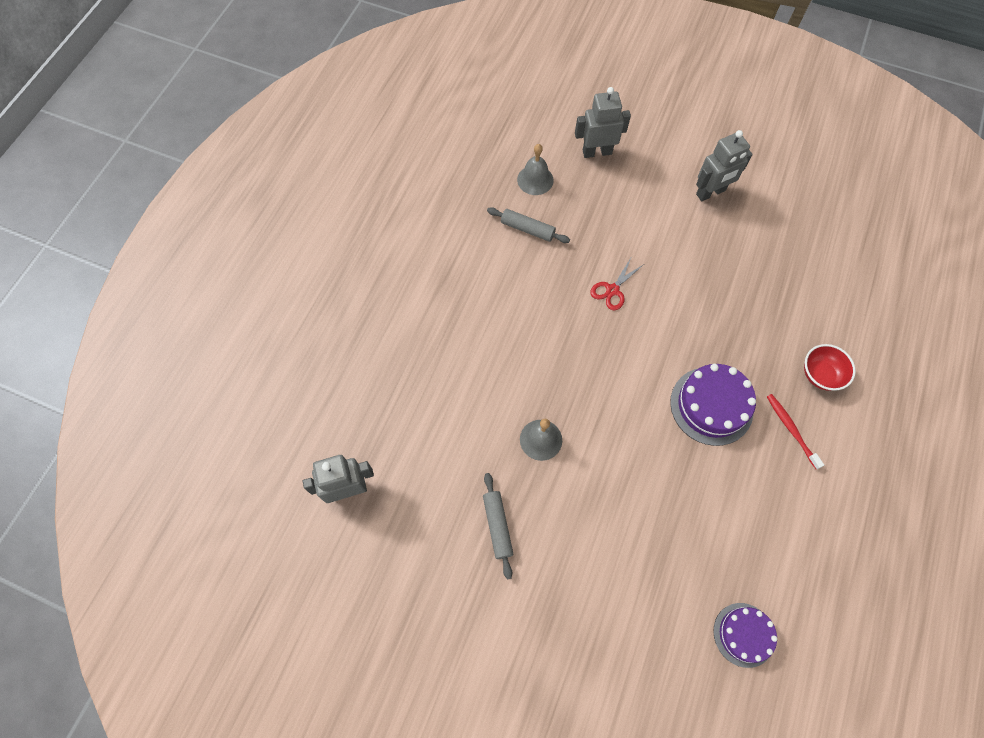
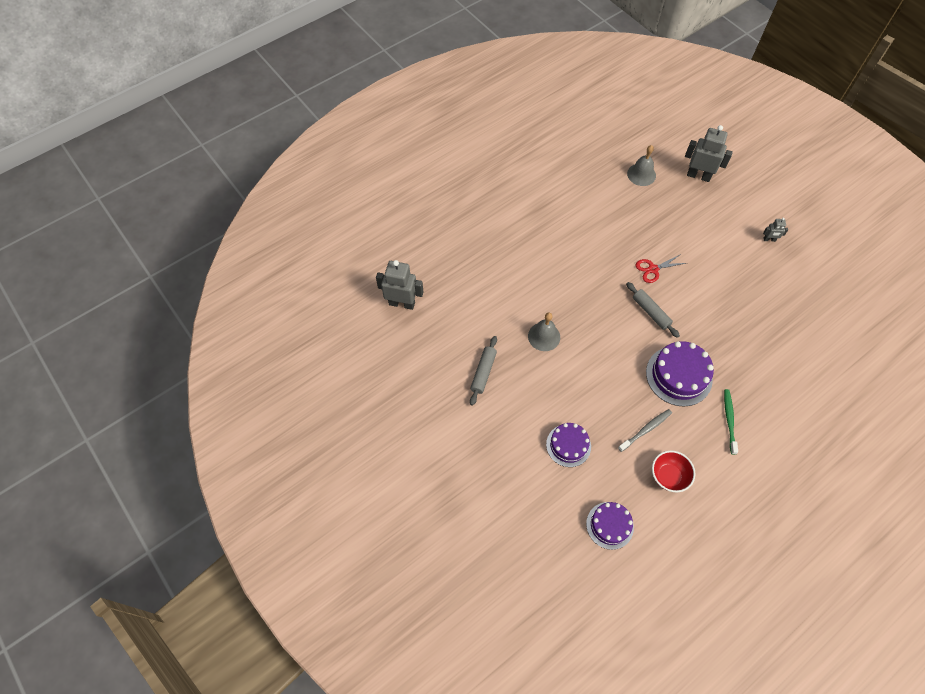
camera: 30 degrees right, 5 degrees down
grey rolling pin [487,207,570,243] -> grey rolling pin moved to [626,282,680,338]
grey robot [696,130,753,201] -> grey robot [763,218,788,242], size x0.49
red toothbrush [767,394,824,469] -> green toothbrush [724,389,738,455]
red bowl [804,344,856,391] -> red bowl moved to [652,450,695,492]
none -> purple cake [546,423,591,467]
none -> grey toothbrush [618,409,672,452]

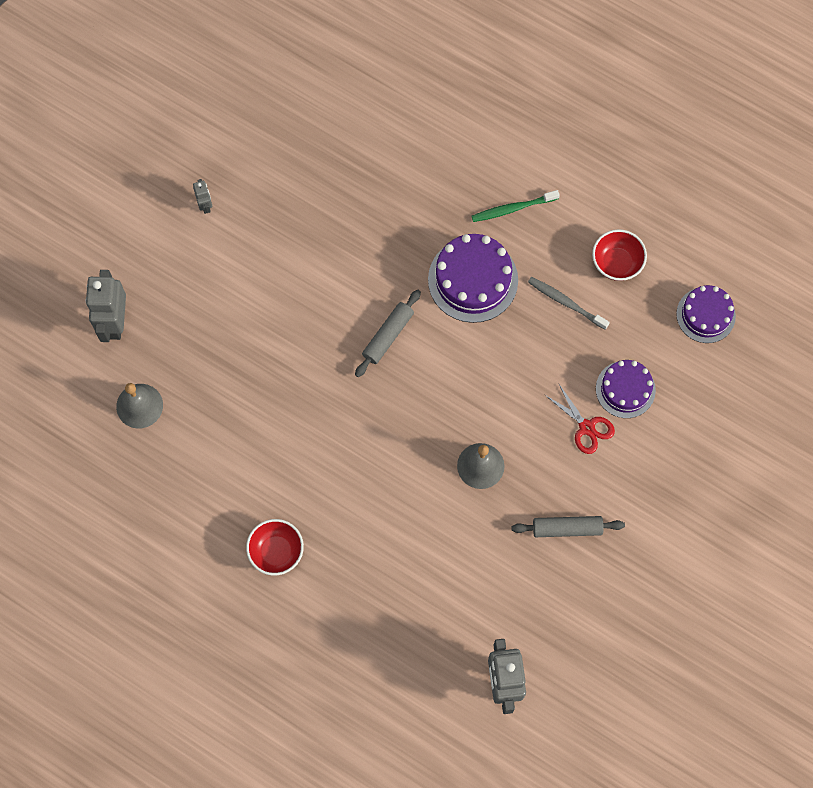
camera: 110 degrees left, 10 degrees up
red scissors [636,254,686,283] -> red scissors moved to [545,384,615,454]
none -> red bowl [246,519,304,576]

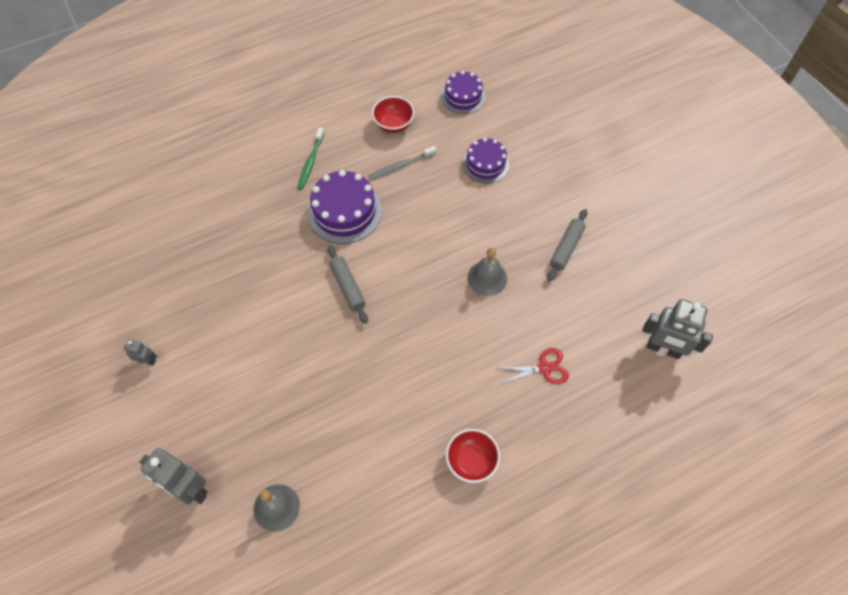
camera: 60 degrees left, 10 degrees down
red scissors [545,384,615,454] -> red scissors moved to [498,348,569,384]

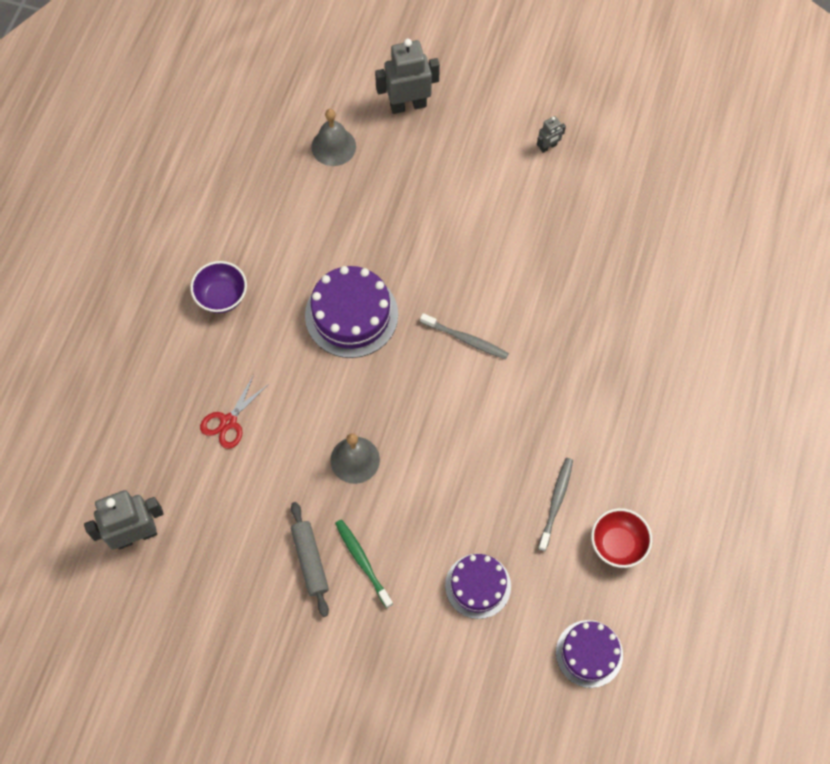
camera: 135 degrees right, 5 degrees up
green toothbrush [297,127,325,190] -> green toothbrush moved to [335,519,393,608]
purple cake [307,170,382,244] -> purple cake moved to [305,266,398,358]
grey rolling pin [327,245,368,324] -> grey toothbrush [420,313,509,359]
red bowl [446,429,500,483] -> purple bowl [190,261,247,313]

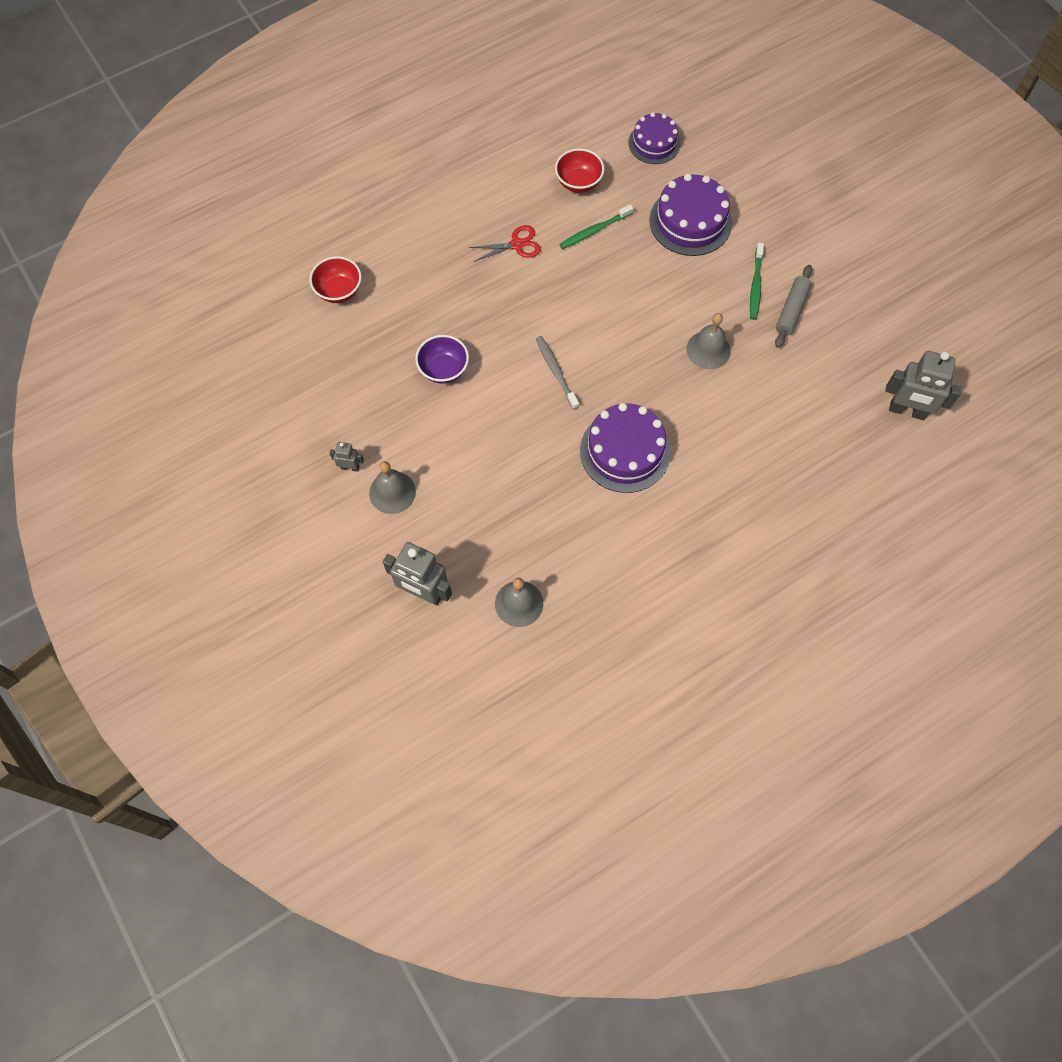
camera: 140 degrees left, 0 degrees up
purple bowl [190,261,247,313] -> purple bowl moved to [415,335,469,384]
red scissors [200,375,269,449] -> red scissors moved to [469,225,541,262]
purple cake [445,554,511,619] -> purple cake [650,174,732,256], size x1.54
grey toothbrush [538,458,573,551] -> green toothbrush [559,204,633,249]
none -> red bowl [310,256,362,303]
none -> grey bell [369,461,416,514]

